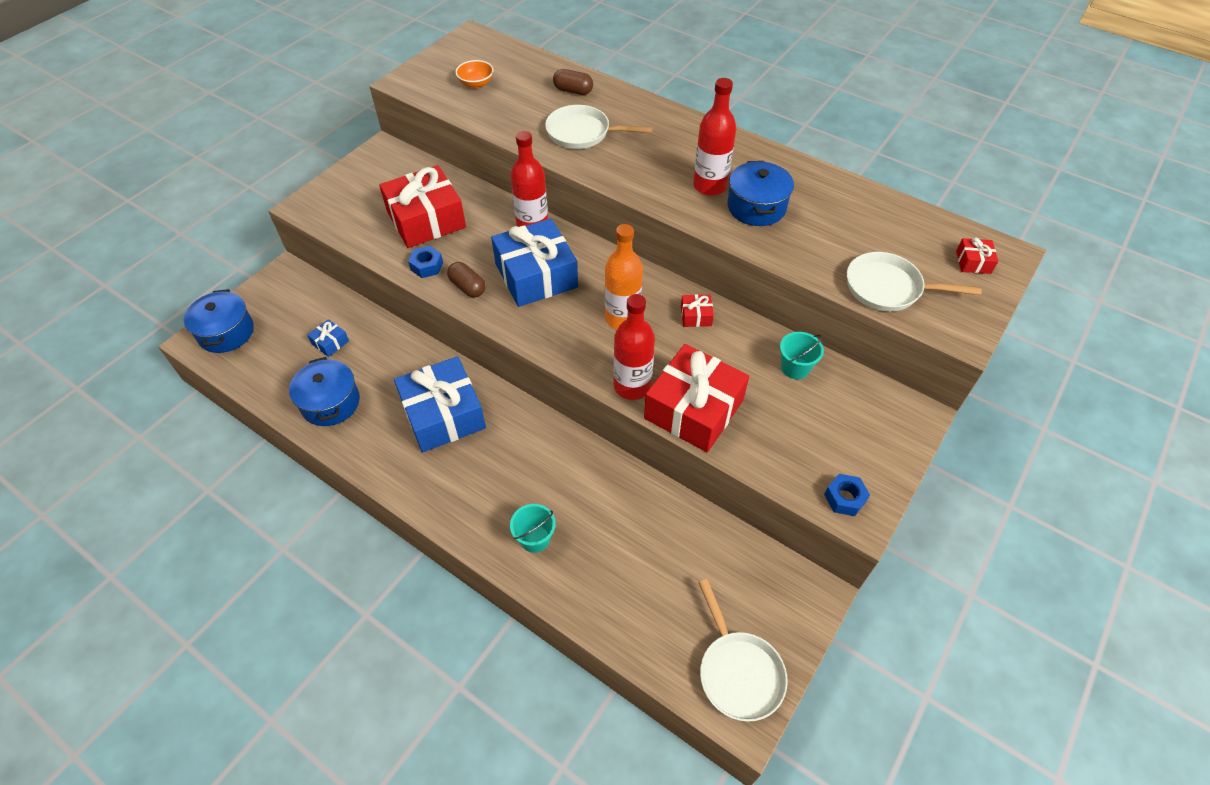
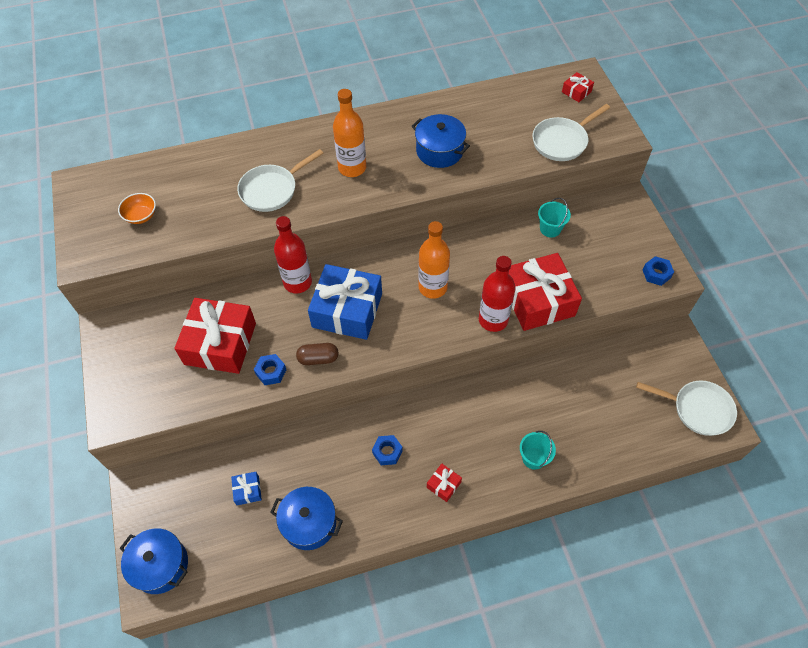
camera: 50 degrees left, 5 degrees up
blue gift [394,356,486,452] -> blue nut [372,435,403,465]
brown capsule [553,69,593,95] -> none
red gift [681,294,714,327] -> red gift moved to [427,464,462,502]
red bottle [693,78,736,196] -> none
none -> orange bottle [333,89,366,177]

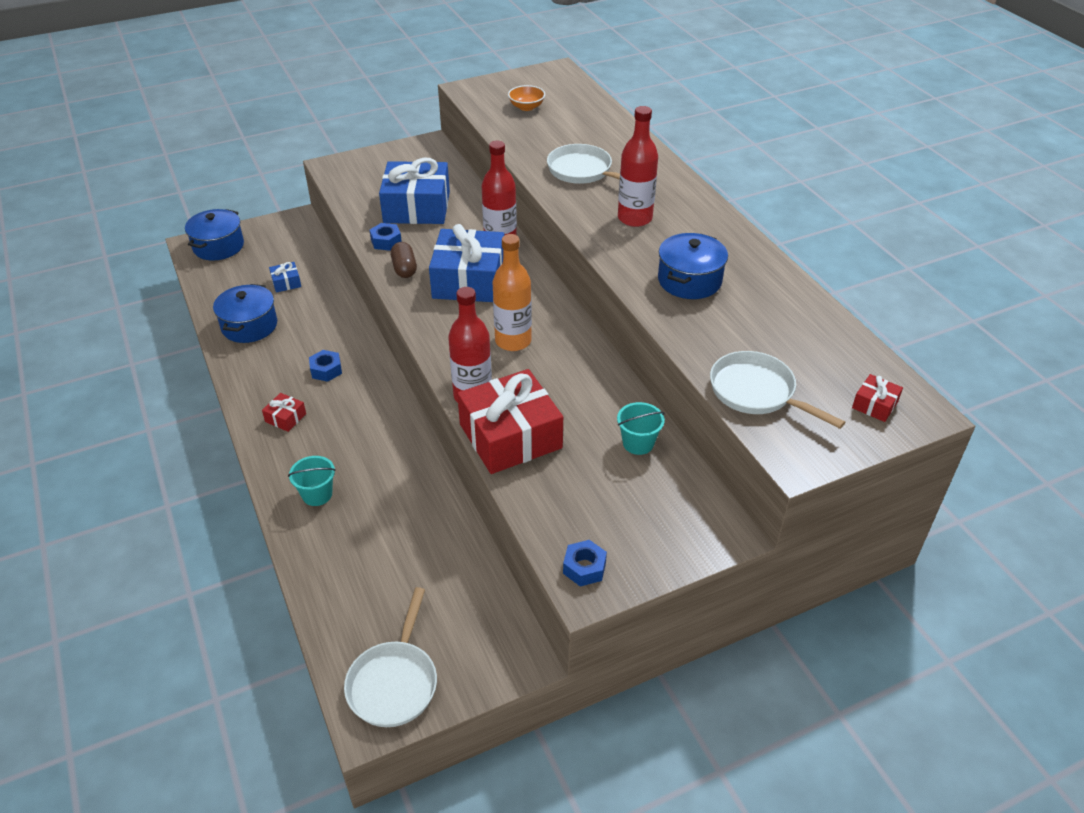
camera: 80 degrees right, 15 degrees down
red gift [174,298,256,374] -> blue gift [379,157,450,224]
orange bottle [333,89,366,177] -> red bottle [618,106,658,227]

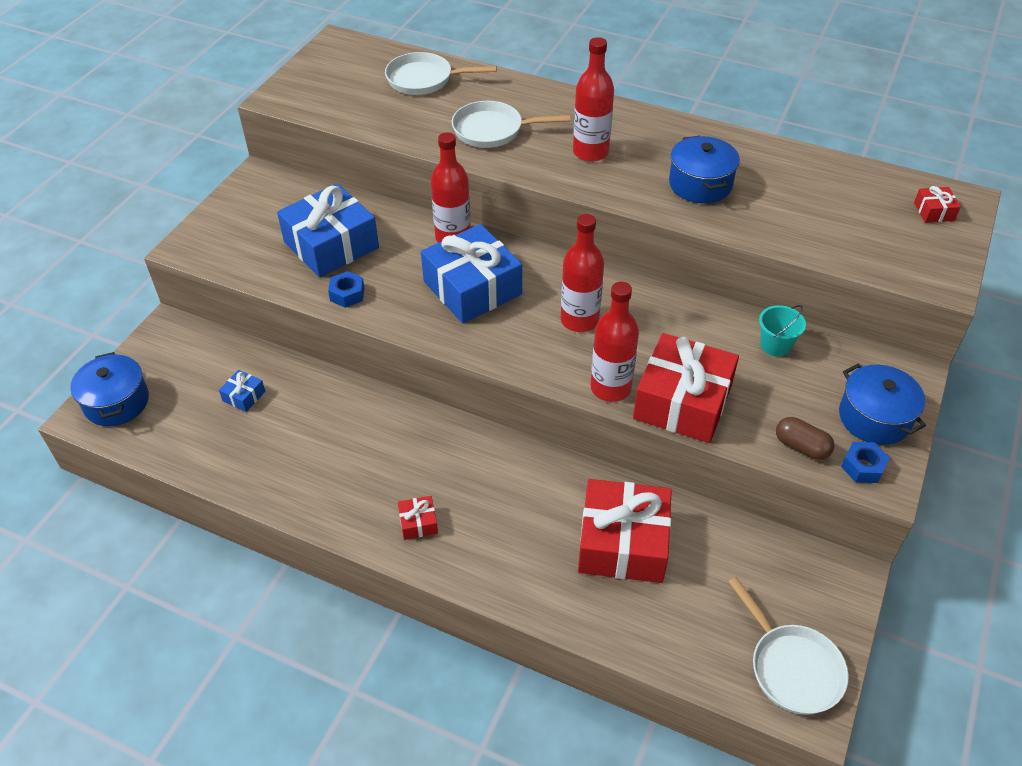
camera: 40 degrees left, 5 degrees up
blue pot [213,284,277,343] -> blue pot moved to [839,363,926,445]
turquoise bucket [288,456,336,506] -> none
blue nut [309,350,342,382] -> none
brown capsule [391,242,417,278] -> brown capsule moved to [776,417,834,460]
orange bottle [493,234,532,351] -> red bottle [561,214,604,332]
orange bowl [508,85,545,111] -> none
white pan [710,351,845,429] -> white pan moved to [385,52,497,95]
none -> red gift [578,479,672,583]

